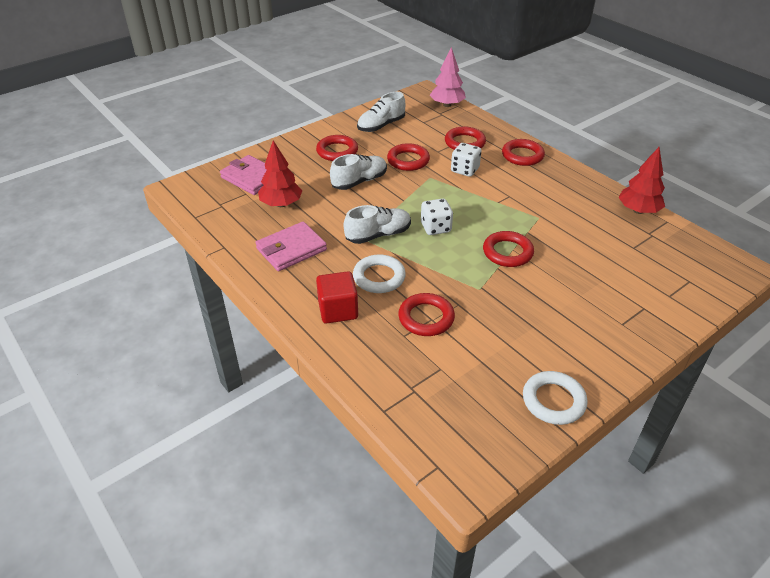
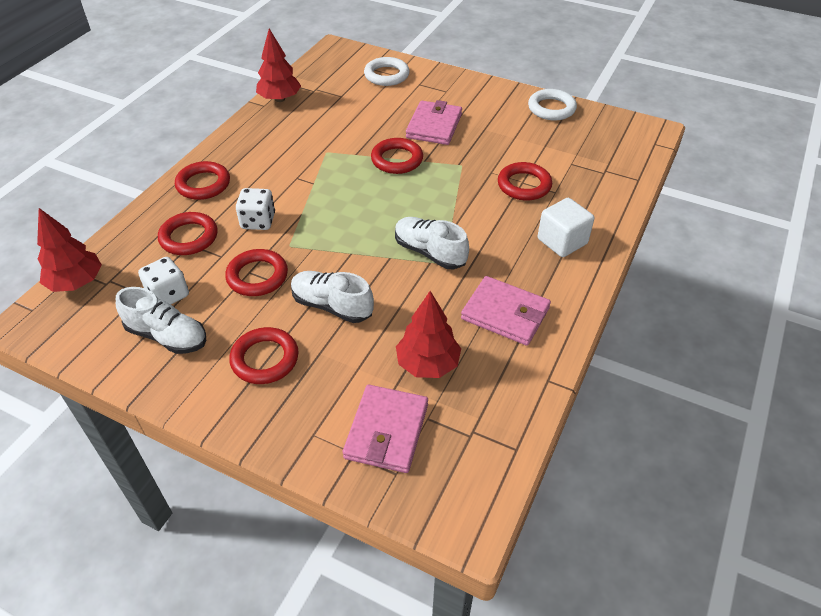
camera: 115 degrees left, 5 degrees up
red cube [316,271,358,324] -> white cube [538,198,594,257]
white ring [353,254,406,293] -> white ring moved to [364,57,410,86]
white dice [421,198,453,235] -> white dice moved to [138,257,189,305]
pink tree [430,47,466,107] -> red tree [37,208,102,292]
none -> pink wallet [406,100,462,145]

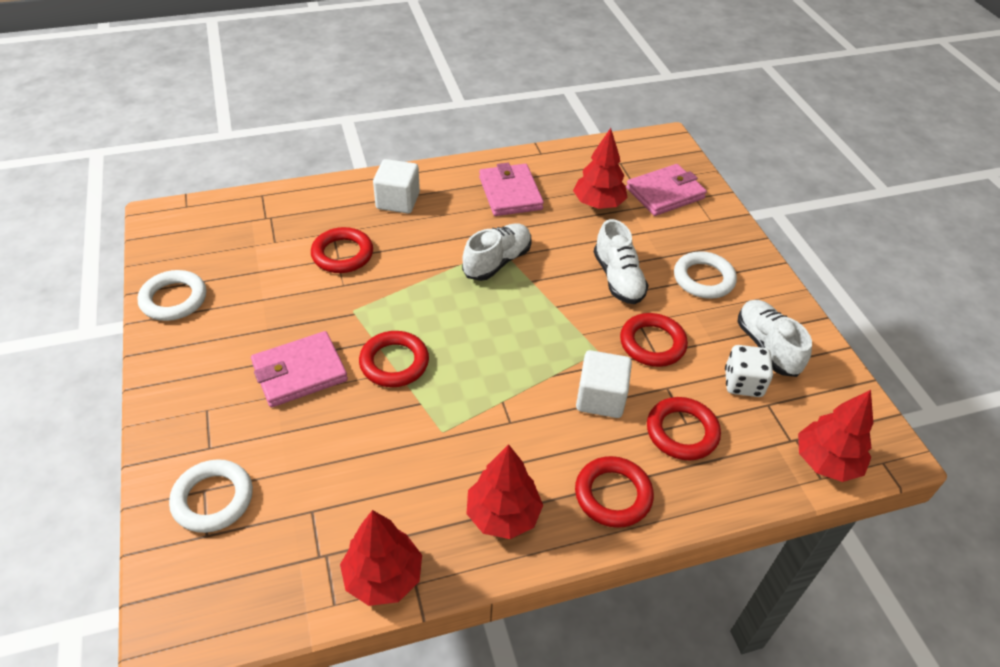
camera: 135 degrees left, 0 degrees up
red ring [229,327,299,384] -> white ring [674,251,737,299]
white dice [236,188,275,230] -> white cube [576,350,632,418]
white shoe [395,217,469,269] -> white shoe turned 135 degrees counterclockwise [462,223,532,281]
none -> red tree [467,444,543,539]

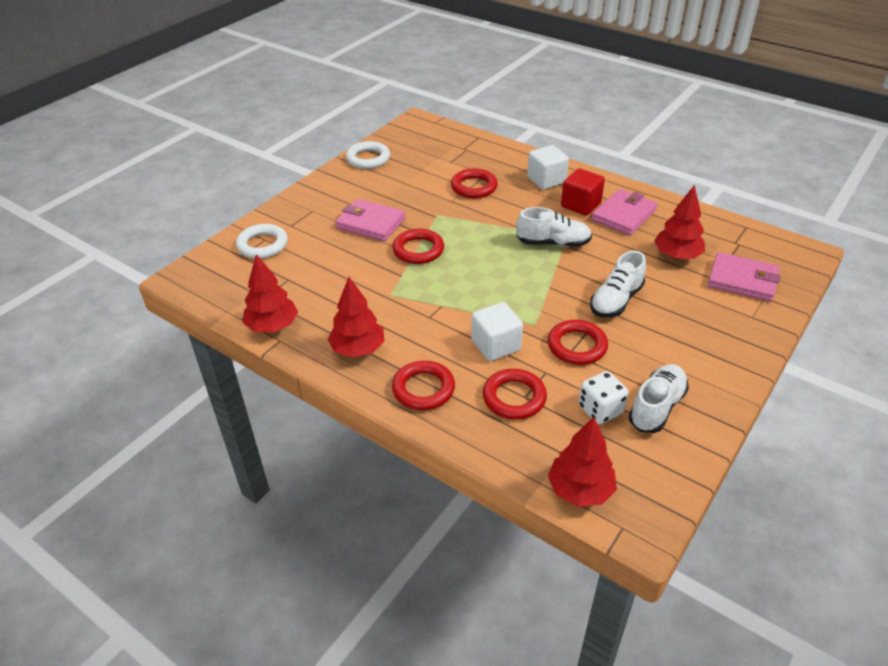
camera: 55 degrees right, 5 degrees down
white ring [674,251,737,299] -> none
none -> red cube [561,168,605,216]

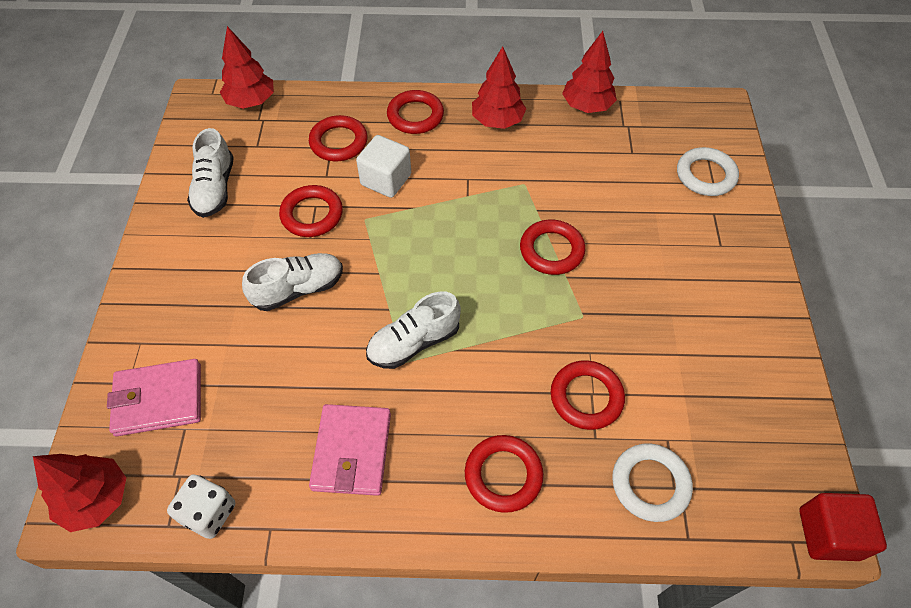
camera: 145 degrees right, 15 degrees up
pink wallet [336,199,405,241] -> none
white ring [346,141,390,169] -> white ring moved to [612,443,693,522]
white cube [527,145,569,189] -> red ring [465,435,544,513]
red cube [561,168,605,216] -> red cube moved to [799,493,887,561]
white dice [579,371,629,424] -> white dice moved to [167,474,235,539]
white shoe [590,251,646,318] -> white shoe turned 60 degrees clockwise [242,253,343,311]
red tree [654,185,705,260] -> red tree moved to [33,454,126,532]

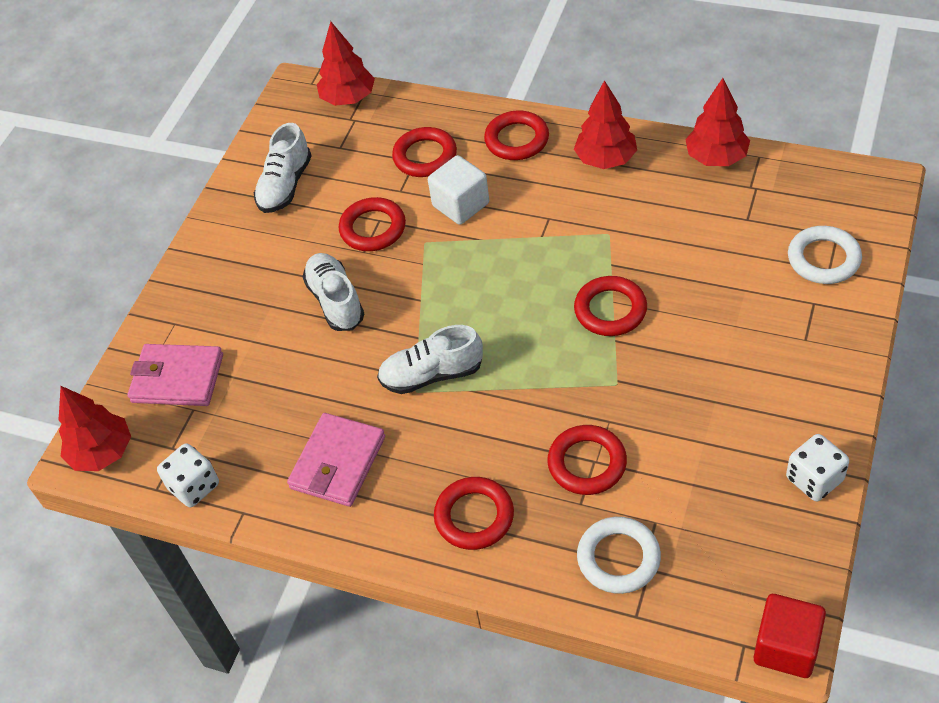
camera: 25 degrees right, 5 degrees down
white shoe [242,253,343,311] -> white shoe turned 105 degrees counterclockwise [302,253,364,331]
none -> white dice [786,434,849,501]

